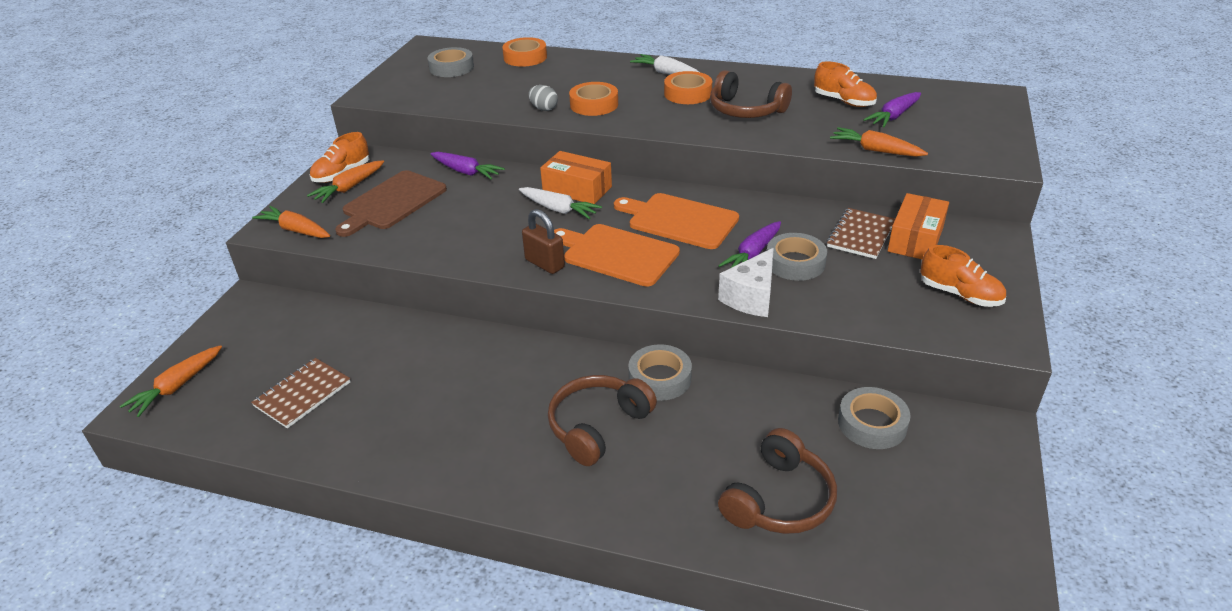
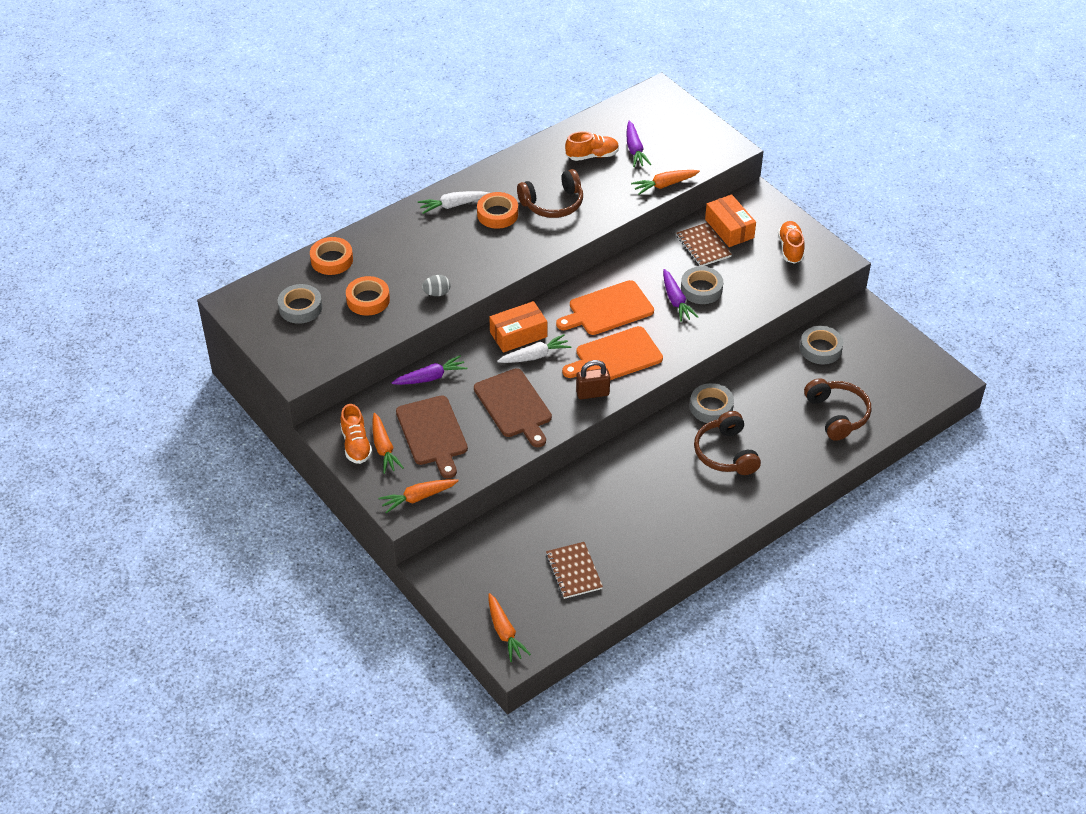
camera: 55 degrees left, 10 degrees up
orange tape [569,82,618,116] -> orange tape moved to [346,276,390,315]
white cheese [718,248,774,317] -> none
orange shoe [920,245,1006,307] -> orange shoe turned 75 degrees counterclockwise [778,221,805,264]
none -> brown cutting board [474,368,552,447]

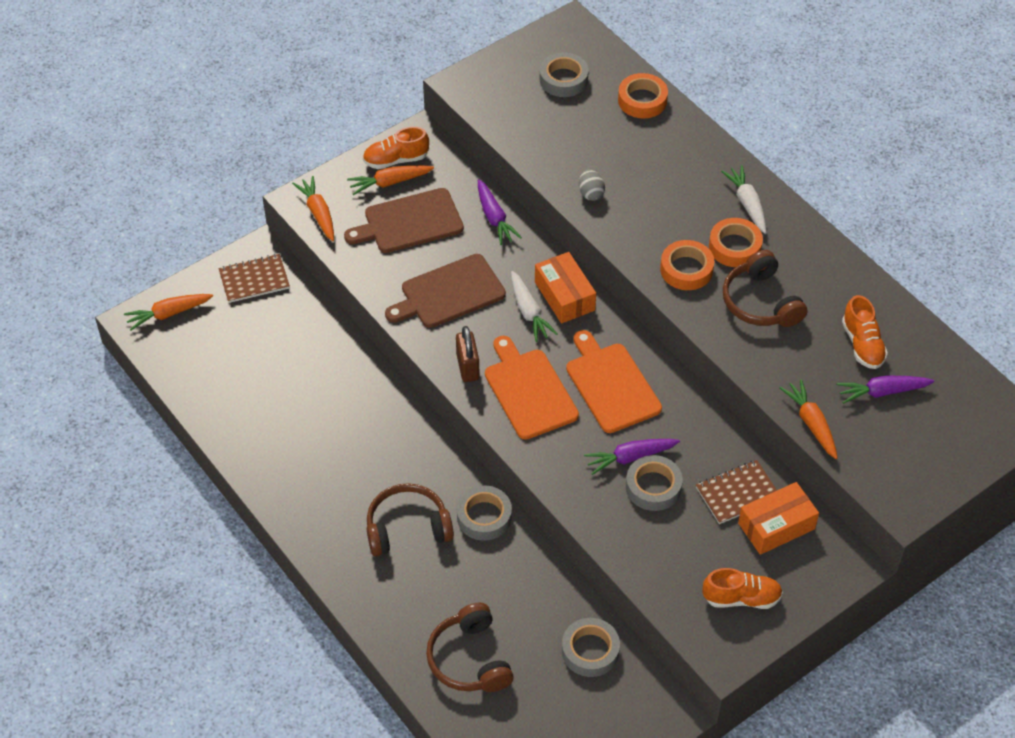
camera: 90 degrees right, 5 degrees up
orange tape [346,276,390,315] -> orange tape moved to [660,240,714,290]
brown notebook [546,542,603,599] -> brown notebook moved to [219,254,290,303]
brown headphones [804,378,871,441] -> brown headphones turned 90 degrees clockwise [426,603,514,692]

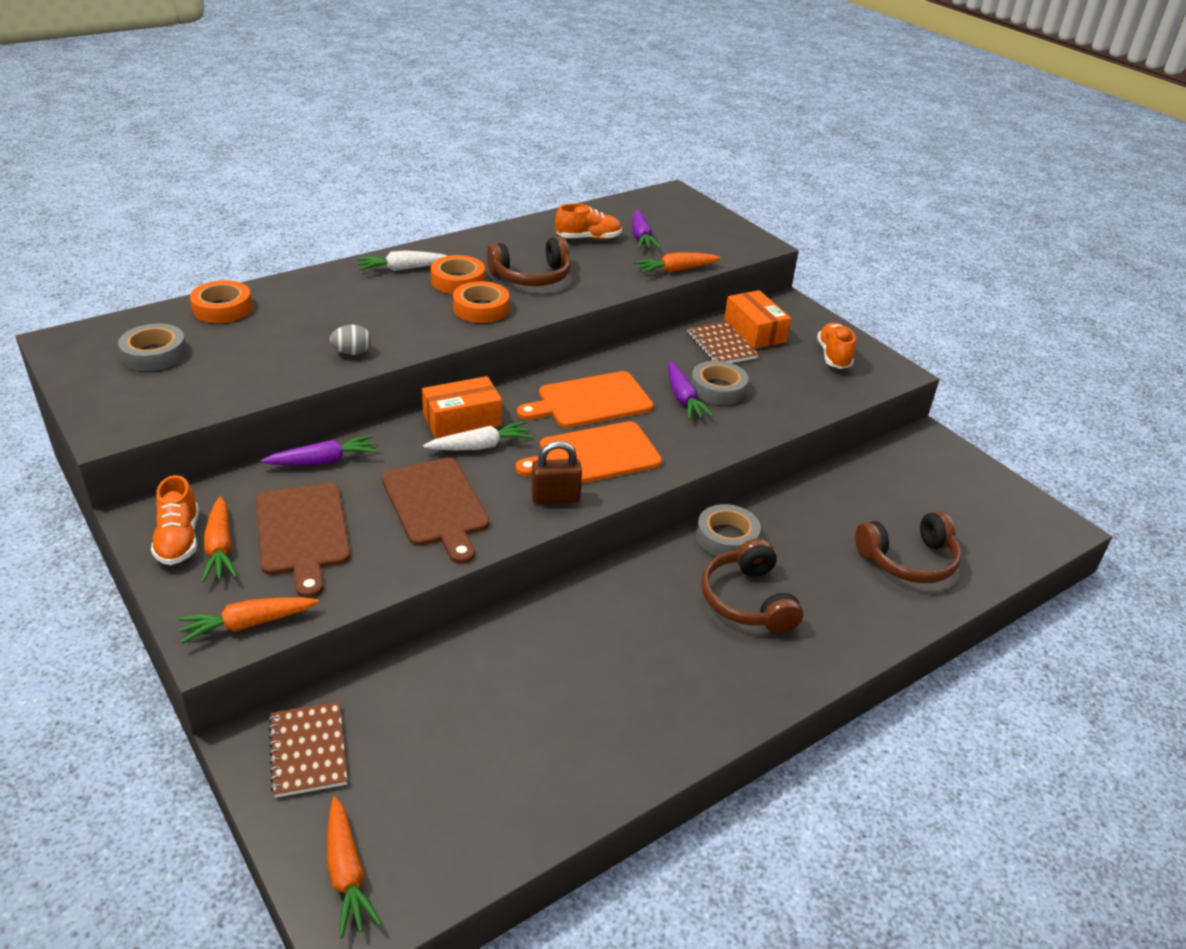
camera: 90 degrees left, 15 degrees down
grey tape [562,618,620,677] -> none

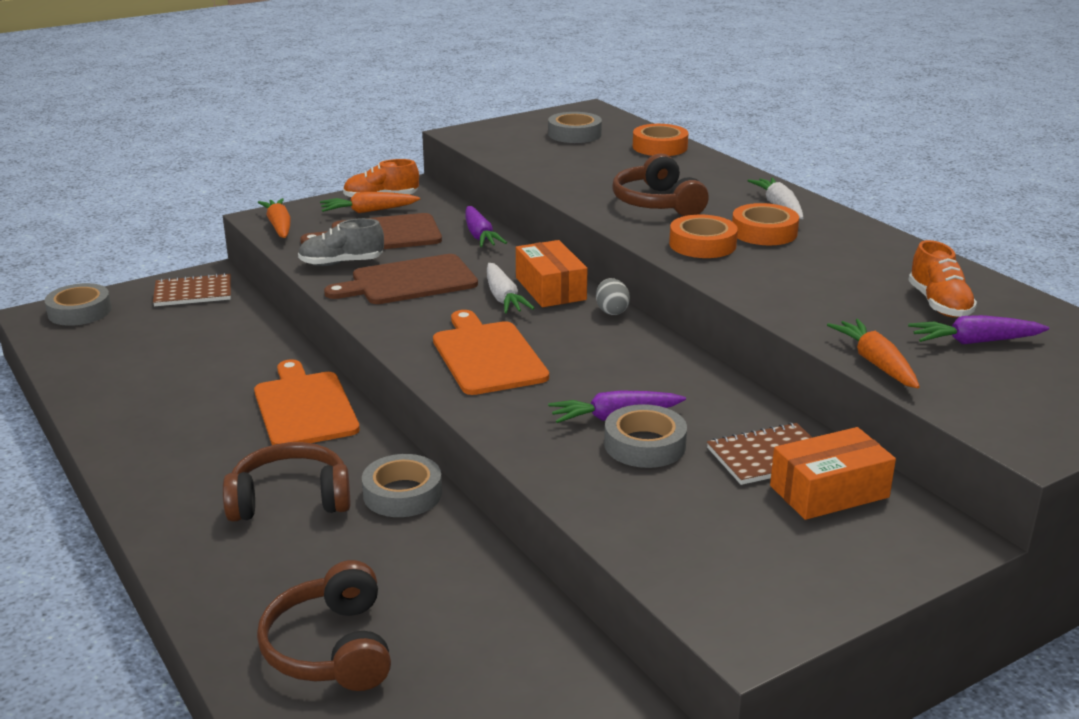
camera: 95 degrees right, 10 degrees down
orange carrot [327,797,382,938] -> grey tape [44,283,112,326]
grey egg [330,325,371,355] -> grey egg moved to [596,278,630,315]
brown headphones [487,237,571,286] -> brown headphones moved to [612,154,709,216]
orange cutting board [517,371,653,428] -> orange cutting board moved to [254,359,360,445]
brown padlock [531,441,582,504] -> none
orange shoe [817,323,856,369] -> none
none -> grey shoe [298,218,384,266]

